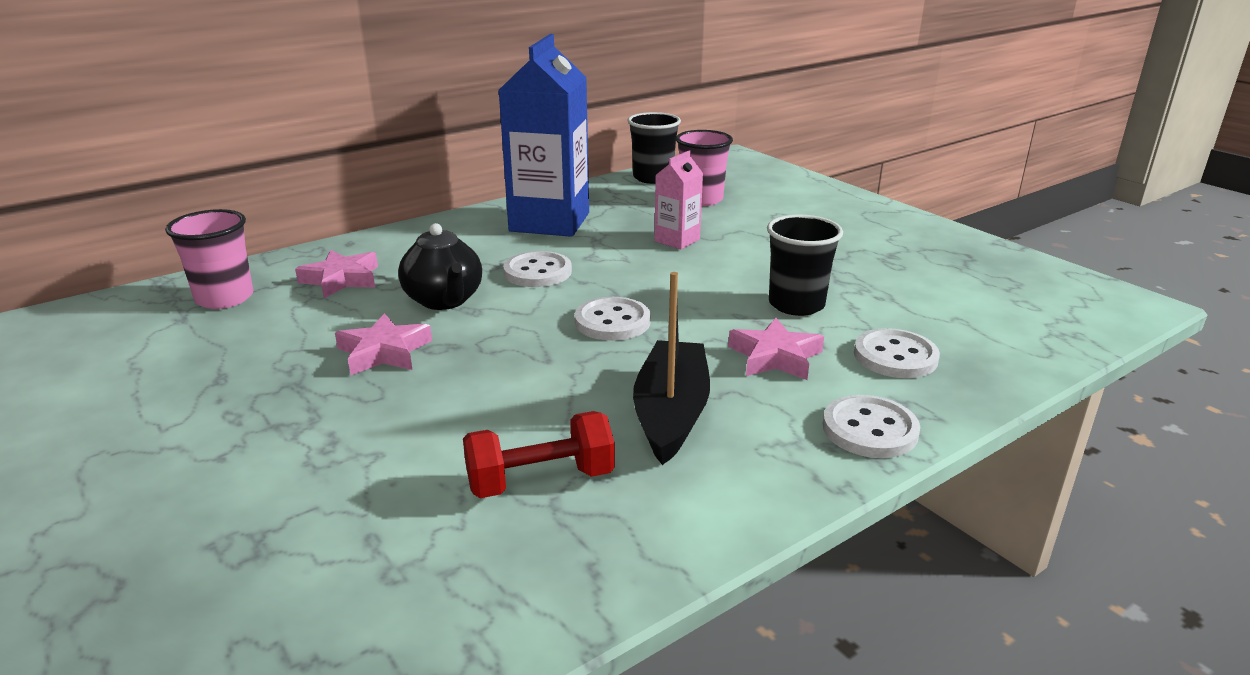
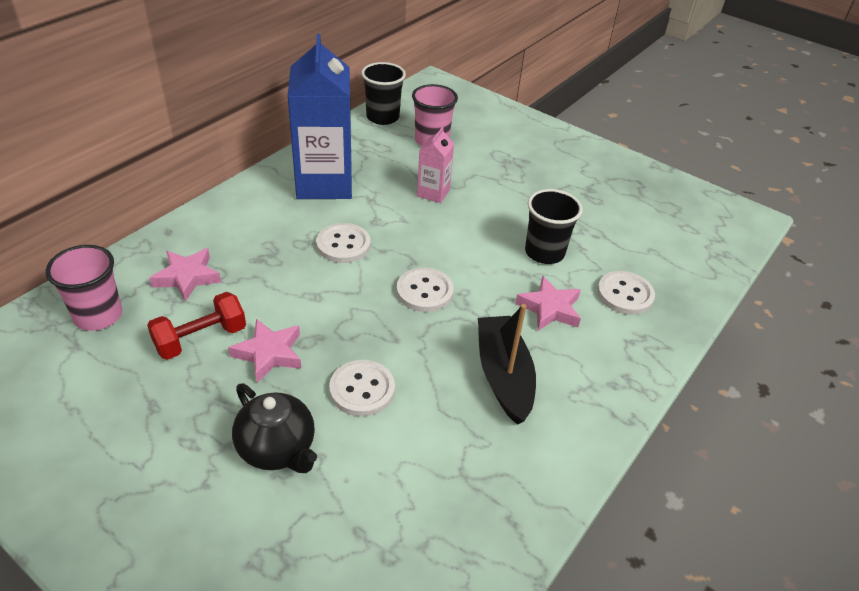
camera: 20 degrees left, 15 degrees up
black teapot [398,223,482,310] -> black teapot moved to [232,383,317,473]
red dumbbell [463,411,615,498] -> red dumbbell moved to [147,292,246,360]
white button [823,395,920,458] -> white button moved to [329,360,395,416]

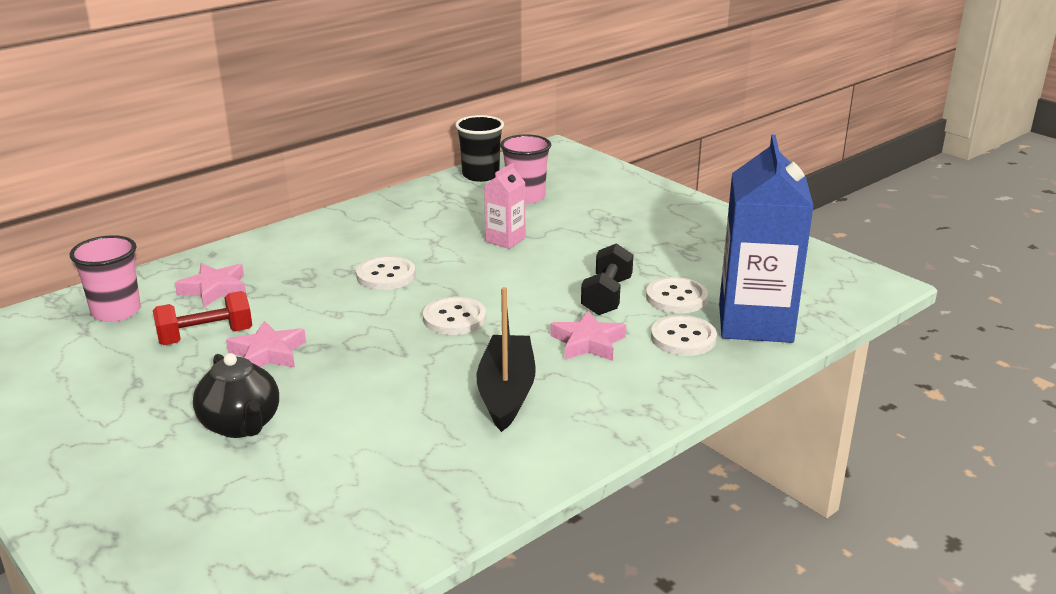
camera: 15 degrees right, 15 degrees down
blue carton [288,34,352,199] -> blue carton moved to [719,135,814,343]
white button [329,360,395,416] -> white button moved to [646,277,708,313]
black cup [525,189,583,264] -> black dumbbell [581,243,633,315]

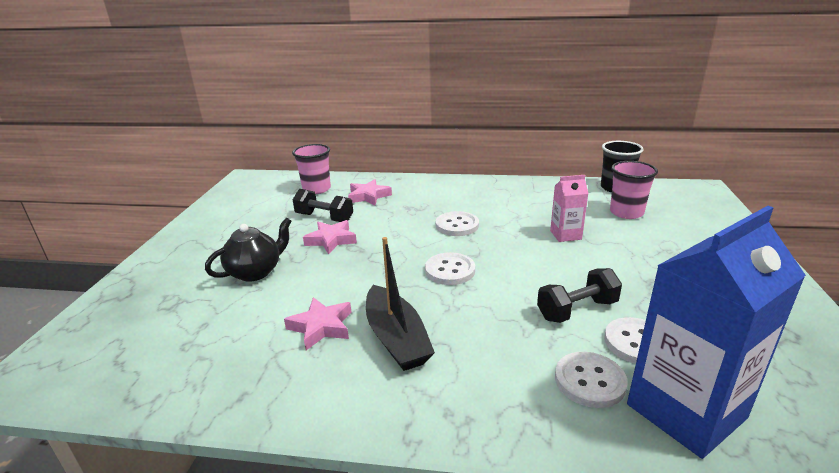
camera: 50 degrees right, 0 degrees up
red dumbbell [153,291,252,345] -> black dumbbell [293,189,353,222]
black teapot [193,353,279,438] -> black teapot turned 150 degrees counterclockwise [205,218,292,282]
black boat [477,287,535,432] -> black boat turned 105 degrees clockwise [366,237,435,371]
pink star [550,310,626,361] -> pink star moved to [284,297,352,350]

